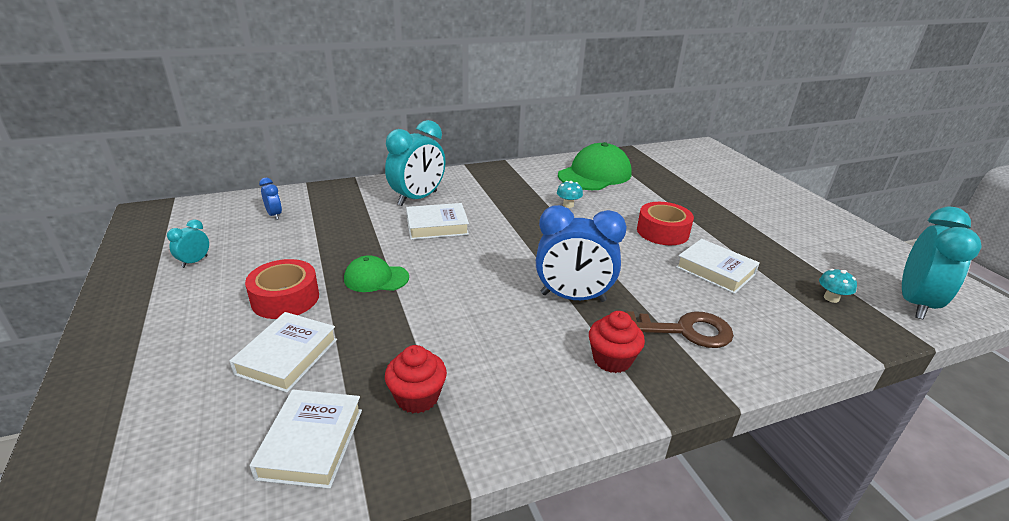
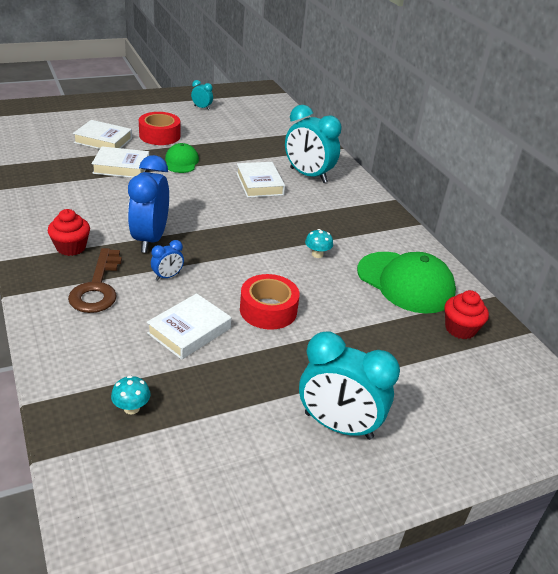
camera: 85 degrees right, 5 degrees up
white book [250,390,362,489] -> white book moved to [92,146,149,178]
blue clock [259,178,282,220] -> blue clock moved to [151,240,184,281]
red cupcake [385,345,447,413] -> red cupcake moved to [444,290,489,339]
turquoise clock [902,207,982,319] -> turquoise clock moved to [299,332,400,440]

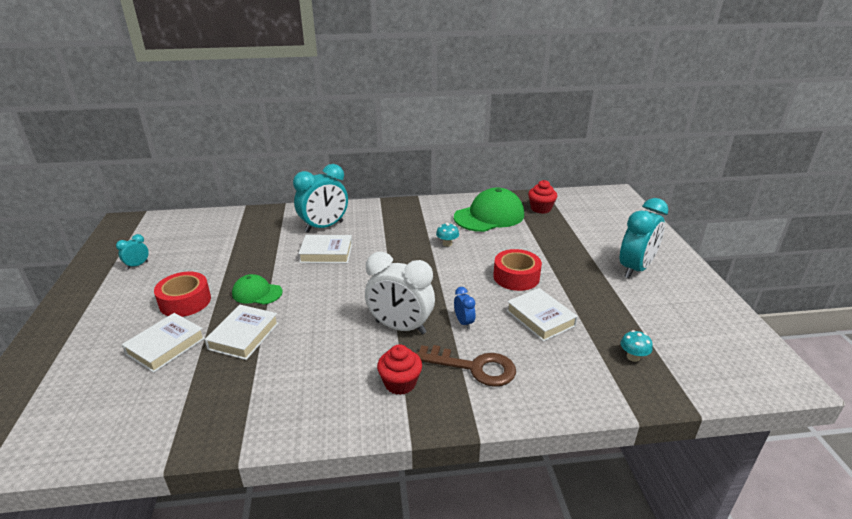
camera: 70 degrees left, 5 degrees down
blue clock [128,155,169,253] -> white clock [365,252,435,334]

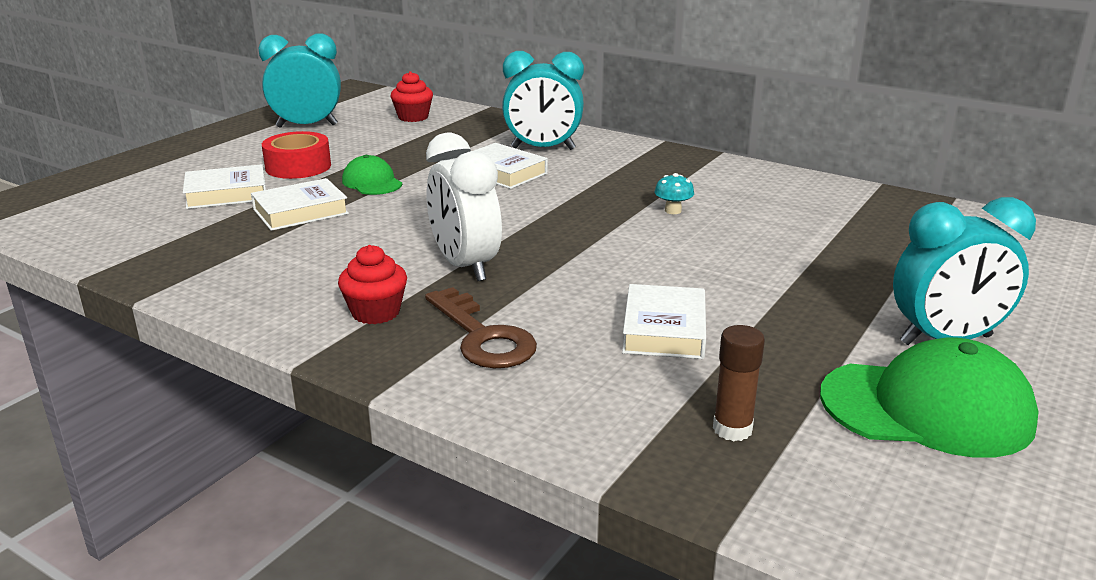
camera: 40 degrees right, 5 degrees down
turquoise clock [116,234,149,270] -> turquoise clock [259,33,341,128], size x2.19
green cap [454,188,524,232] -> green cap moved to [820,337,1039,458]
blue clock [454,287,476,329] -> none
red tape [493,249,542,291] -> none
red cupcake [528,180,557,214] -> red cupcake moved to [390,71,433,122]
turquoise mushroom [620,330,653,362] -> brown glue stick [713,325,765,441]

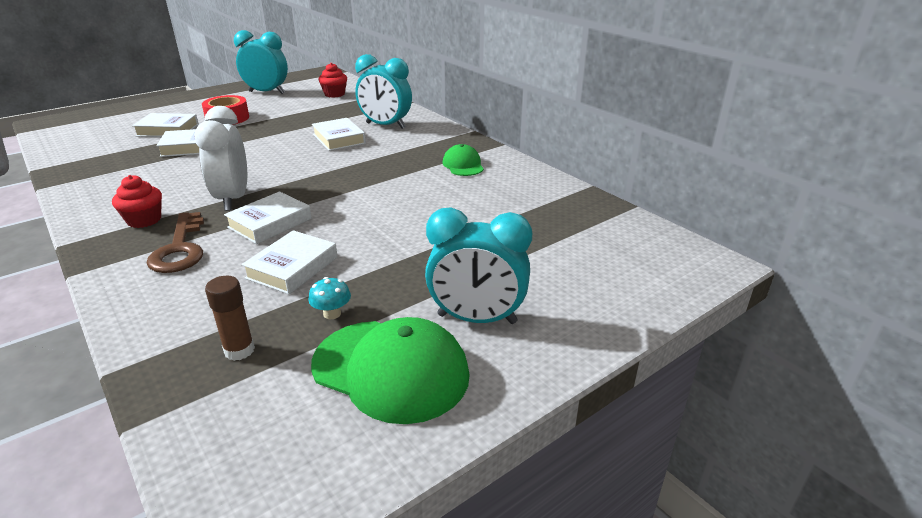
camera: 20 degrees right, 5 degrees up
green cap [342,155,402,195] -> green cap moved to [443,144,484,176]
turquoise mushroom [655,173,694,214] -> turquoise mushroom moved to [309,277,351,319]
none -> white book [224,191,312,244]

